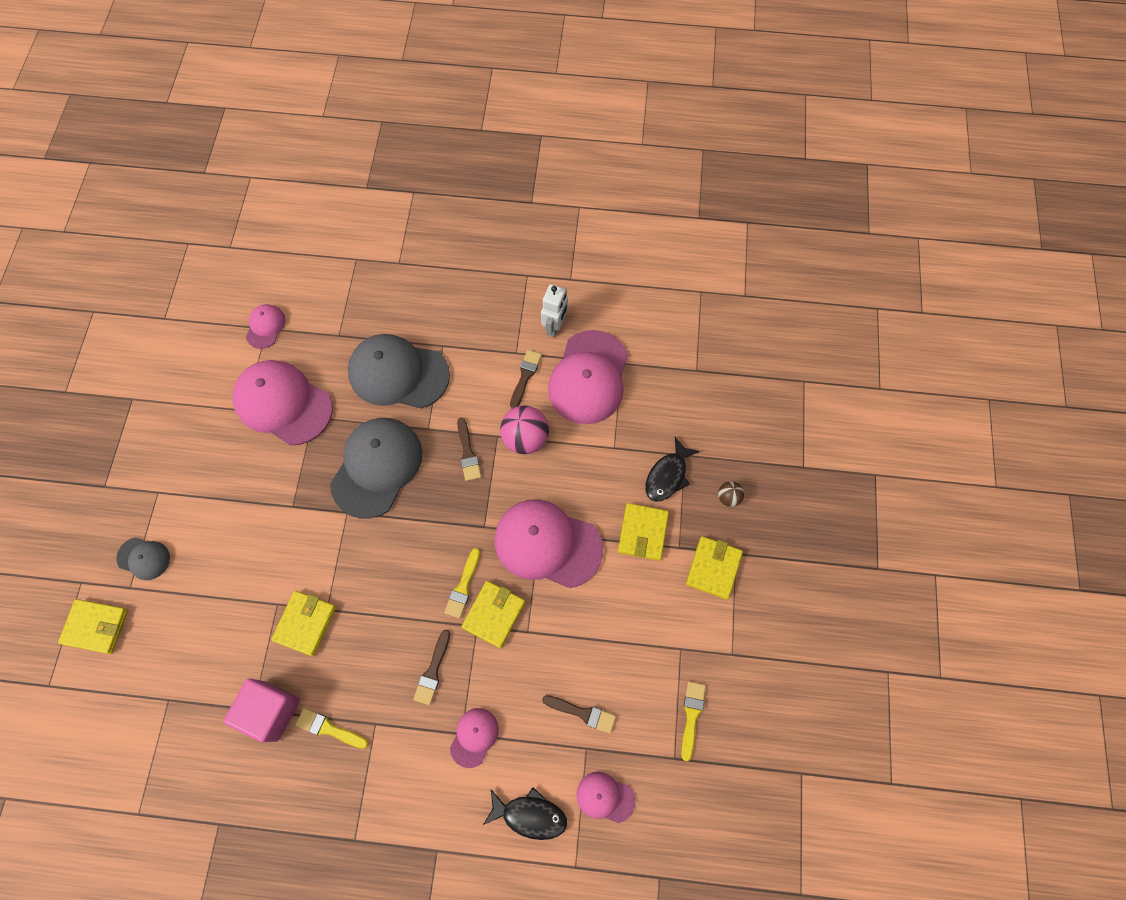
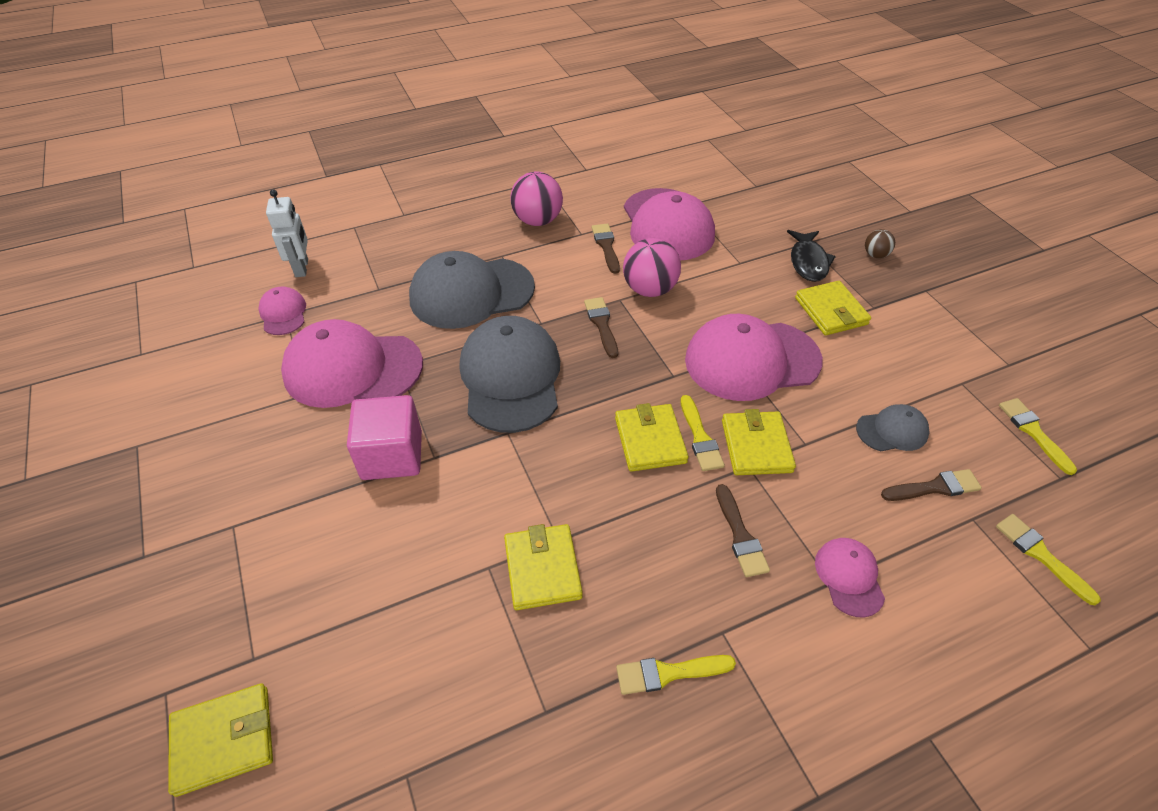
camera: 30 degrees left, 20 degrees down
grey cap [116,537,170,580] -> grey cap moved to [856,404,930,451]
pink cube [224,679,300,742] -> pink cube moved to [347,395,422,480]
brown brush [457,418,481,481] -> brown brush turned 150 degrees counterclockwise [584,297,618,358]
black fish [483,787,567,840] -> none
white robot [541,284,568,337] -> white robot moved to [266,189,308,277]
pink cap [577,772,635,823] -> yellow brush [996,514,1101,605]
yellow wallet [686,536,743,600] -> yellow wallet moved to [615,403,689,472]
none -> pink ball [510,171,563,226]

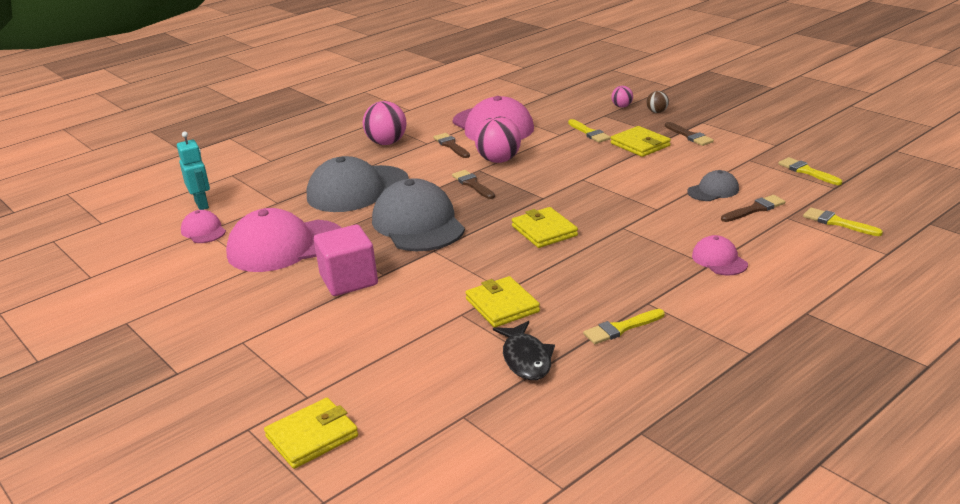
camera: 15 degrees left, 20 degrees down
white robot [266,189,308,277] -> turquoise robot [177,131,210,210]
yellow brush [680,395,725,471] -> yellow brush moved to [568,119,611,143]
pink cap [685,314,823,401] -> none
brown brush [716,484,770,577] -> brown brush moved to [665,122,714,146]
yellow wallet [722,409,796,475] -> none
black fish [787,230,836,282] -> black fish moved to [493,321,555,380]
none -> pink ball [611,86,633,108]

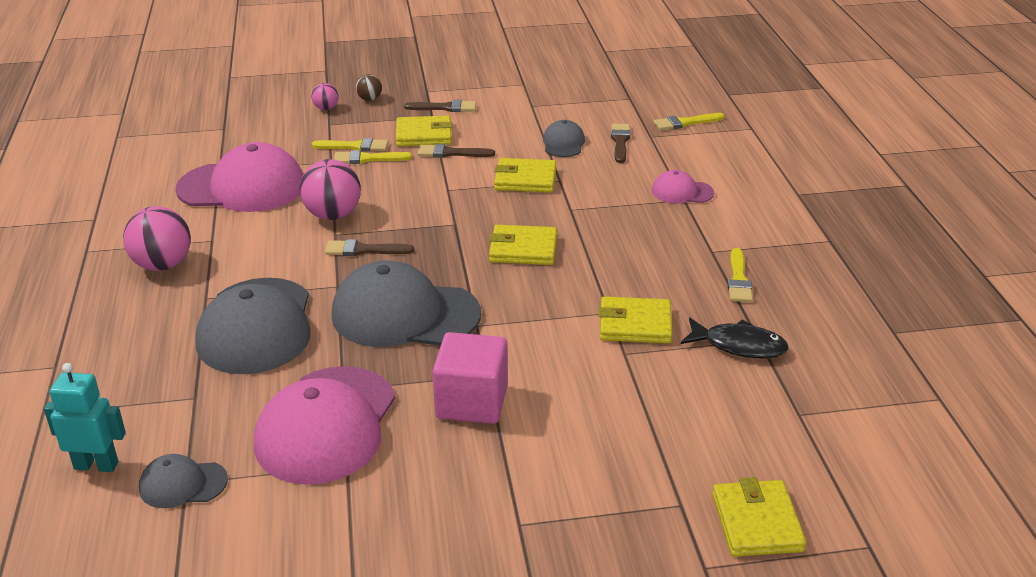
camera: 60 degrees left, 5 degrees up
pink cap [181,210,226,243] -> grey cap [139,454,228,508]
brown brush [433,133,470,158] -> brown brush moved to [417,144,495,158]
yellow brush [778,157,842,185] -> yellow brush moved to [334,150,412,164]
none -> yellow wallet [494,158,556,193]

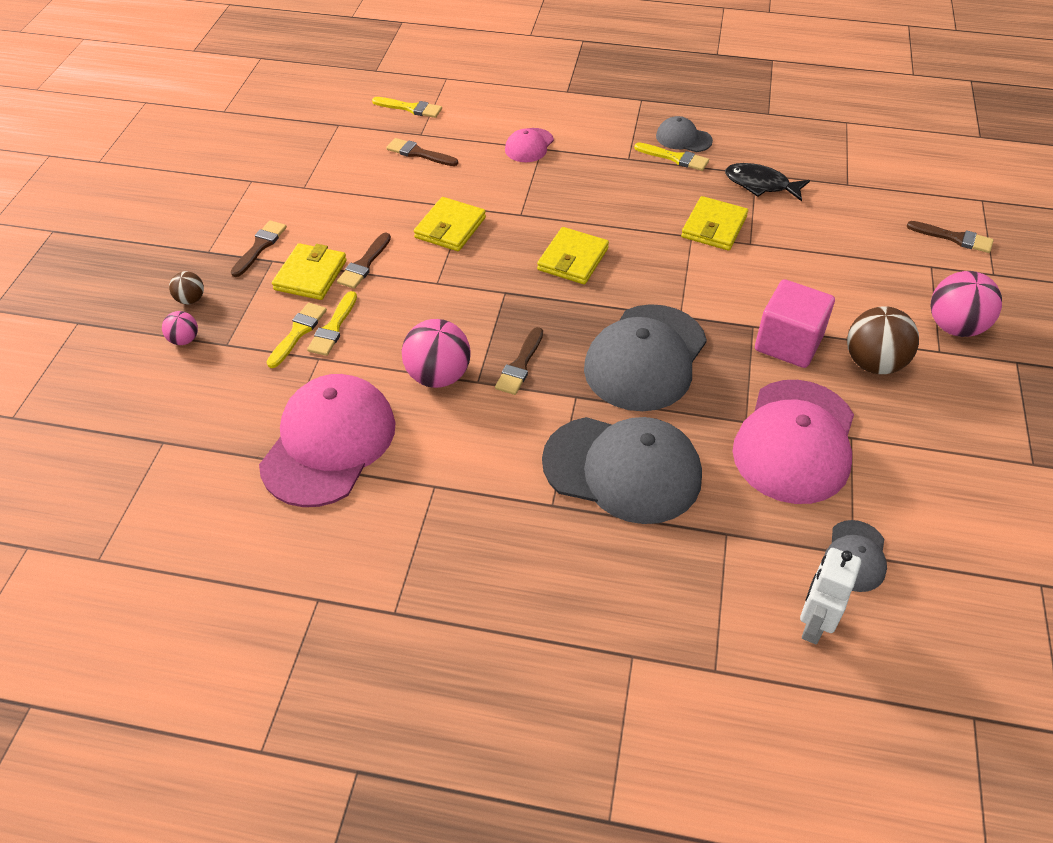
camera: 70 degrees left, 15 degrees up
turquoise robot [44,363,126,472] -> white robot [800,548,861,644]
pink ball [123,206,191,271] -> pink ball moved to [931,271,1002,337]
pink cap [254,366,395,485] -> pink cap turned 75 degrees clockwise [733,380,854,504]
grey cap [543,120,585,157] -> grey cap moved to [656,116,713,152]
yellow brush [653,113,725,130] -> yellow brush turned 75 degrees counterclockwise [372,97,442,118]
black fish [681,318,789,358] -> black fish turned 105 degrees counterclockwise [725,163,810,201]
yellow wallet [712,477,806,557] -> brown brush [906,221,994,253]
none -> brown ball [847,306,919,374]

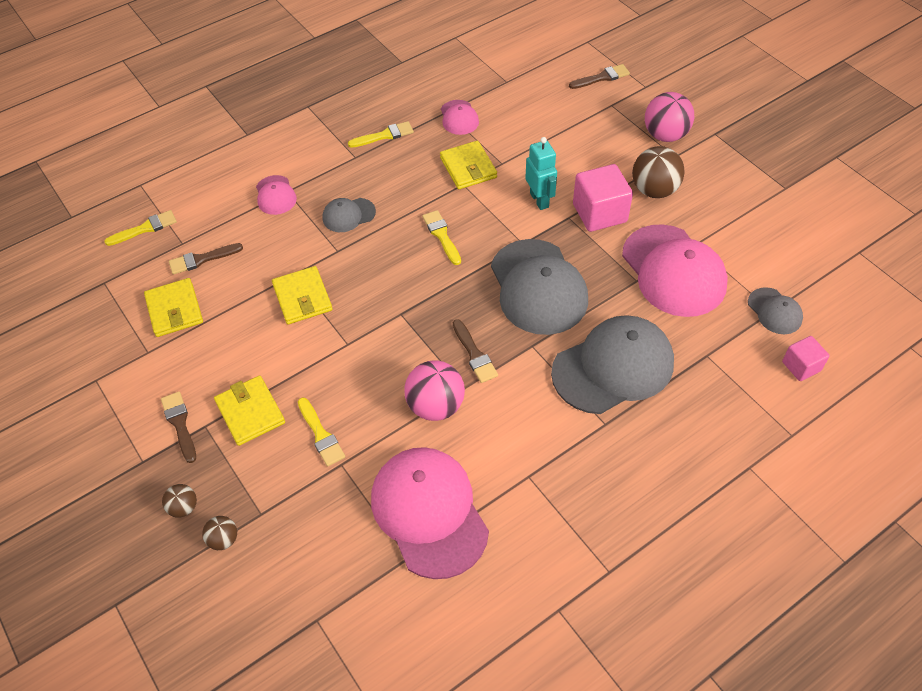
camera: 45 degrees left, 5 degrees up
pink ball [162,311,198,345] -> brown ball [202,516,237,550]
yellow brush [267,302,327,368] -> yellow brush moved to [422,210,461,265]
brown brush [337,233,391,289] -> none
yellow wallet [537,227,609,284] -> yellow wallet moved to [144,278,203,337]
grey cap [656,116,713,152] -> grey cap moved to [322,198,376,232]
black fish [725,163,810,201] -> pink cap [441,100,479,135]
white robot [800,548,861,644] -> pink cube [782,336,830,381]
none -> turquoise robot [525,137,557,210]

